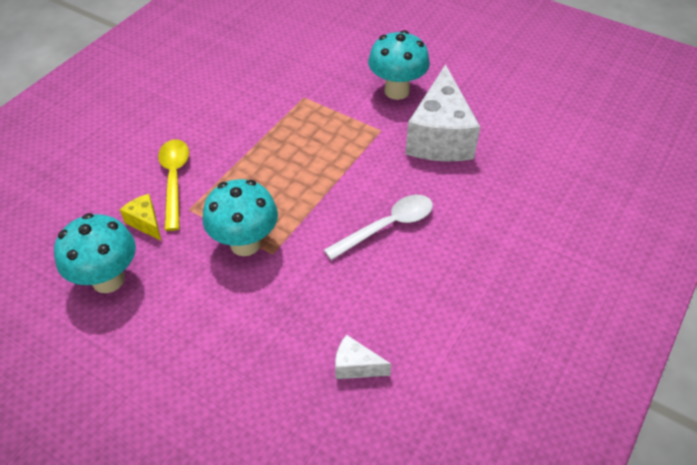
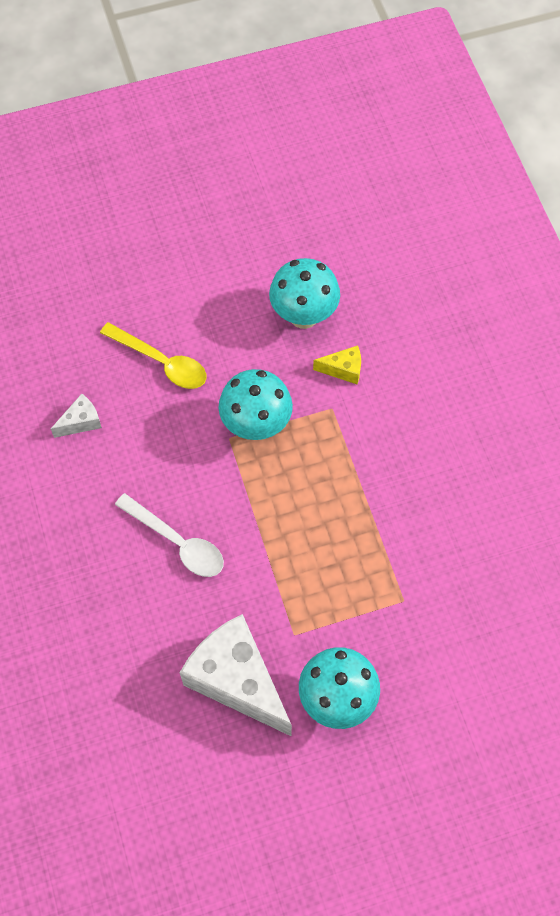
camera: 130 degrees right, 15 degrees up
yellow spoon [158,139,189,231] -> yellow spoon moved to [100,322,206,389]
white spoon [324,195,433,260] -> white spoon turned 60 degrees counterclockwise [115,493,224,577]

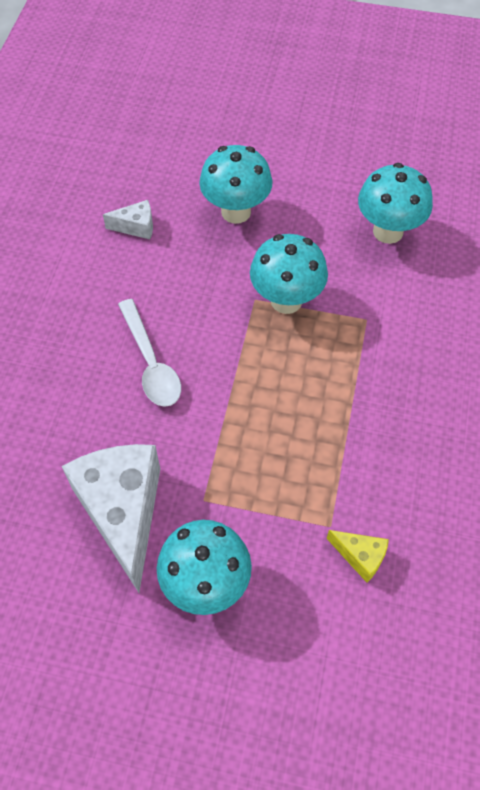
camera: 30 degrees right, 5 degrees down
yellow spoon [100,322,206,389] -> turquoise mushroom [199,145,272,224]
yellow cheese [313,345,361,385] -> yellow cheese moved to [327,530,389,583]

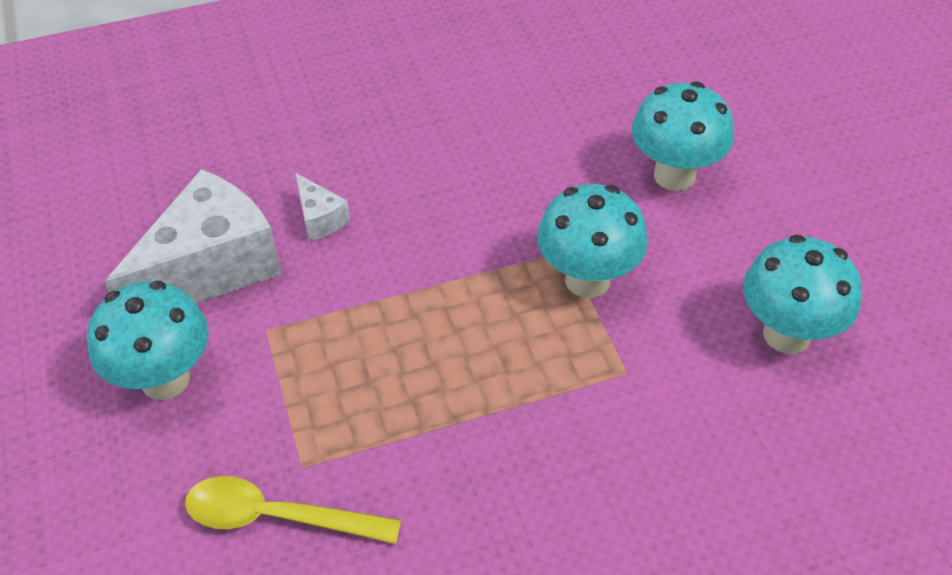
camera: 60 degrees right, 10 degrees down
white cheese [103,200,153,239] -> white cheese moved to [295,173,350,241]
white spoon [118,299,181,407] -> none
yellow cheese [327,530,389,583] -> yellow spoon [185,476,401,544]

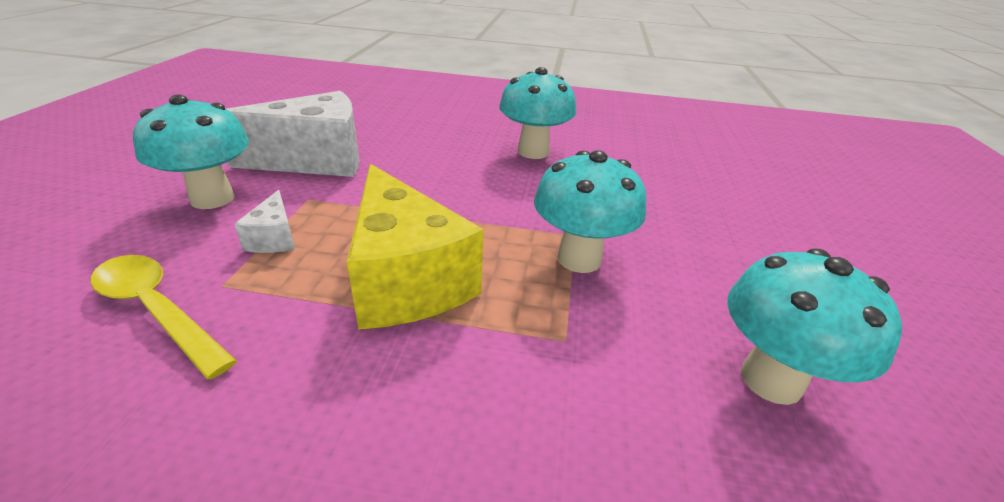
camera: 25 degrees right, 15 degrees down
white cheese [295,173,350,241] -> white cheese moved to [234,190,295,253]
turquoise mushroom [632,82,734,191] -> turquoise mushroom moved to [499,67,576,159]
none -> yellow cheese [347,164,484,330]

